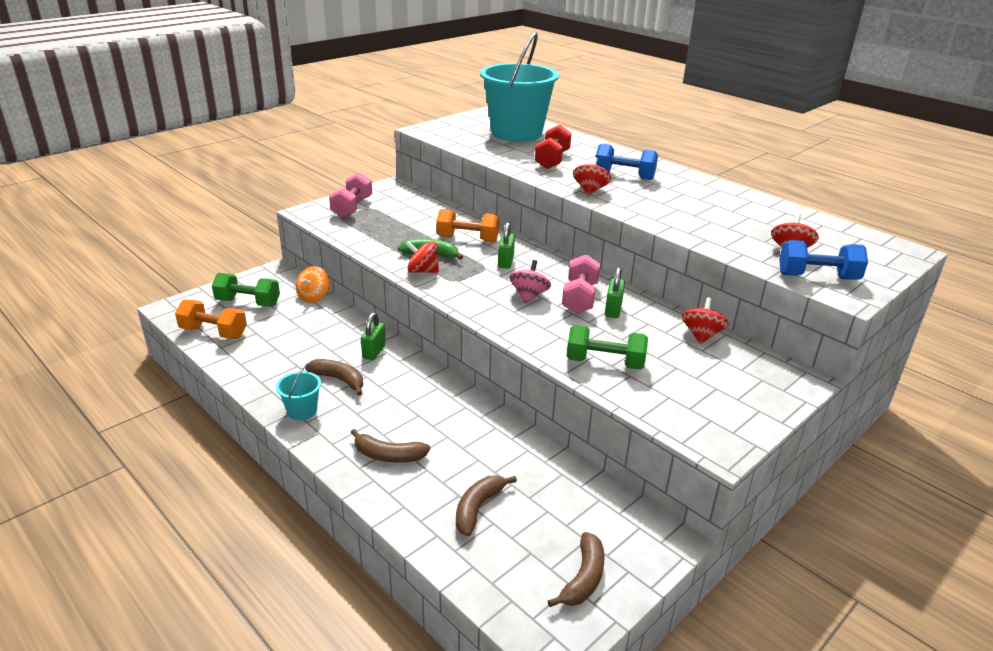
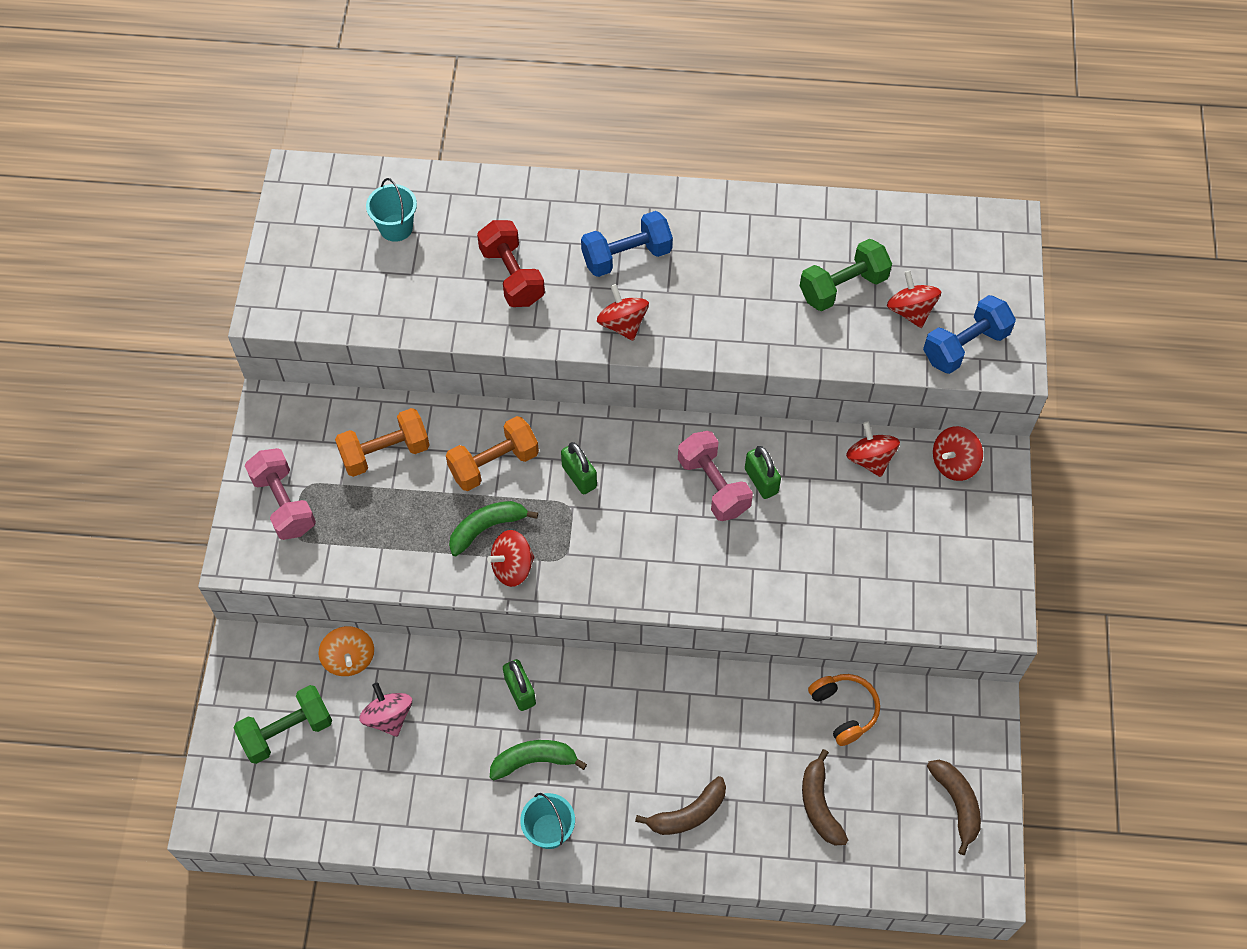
camera: 40 degrees left, 30 degrees up
orange dumbbell [175,300,247,339] -> orange dumbbell moved to [335,408,430,477]
brown banana [305,359,363,396] -> green banana [490,740,587,781]
turquoise bucket [480,32,559,142] -> turquoise bucket [366,178,417,242], size x0.40
pink spinning top [510,260,551,303] -> pink spinning top moved to [359,682,412,737]
green dumbbell [567,325,648,370] -> green dumbbell moved to [800,239,892,311]
none -> orange headphones [808,674,880,746]
none -> red spinning top [933,426,983,481]

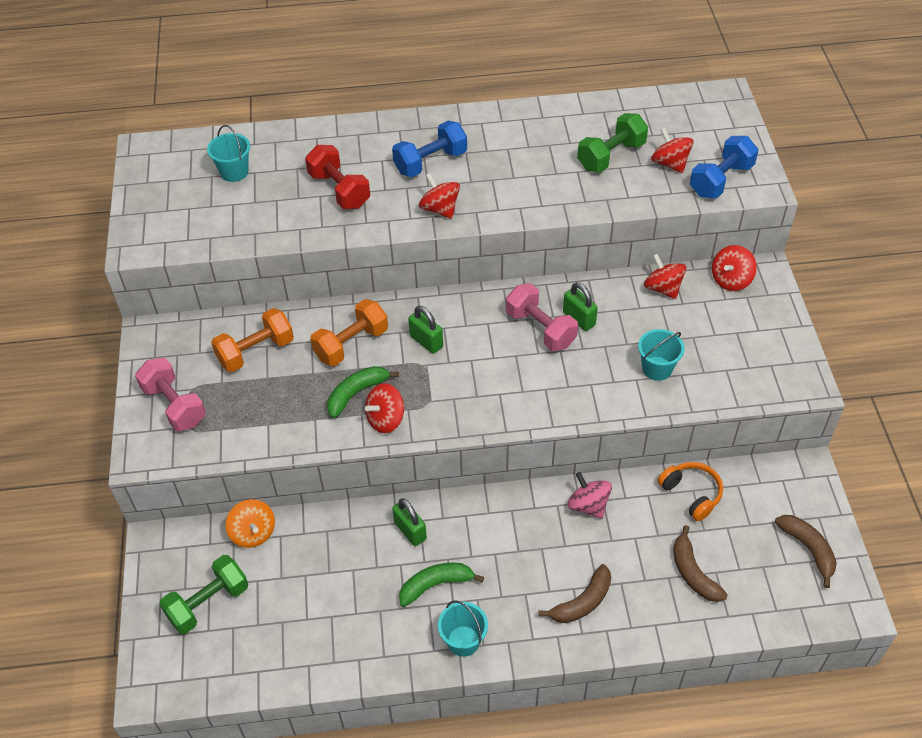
camera: 10 degrees left, 10 degrees down
pink spinning top [359,682,412,737] -> pink spinning top moved to [568,472,612,519]
none -> turquoise bucket [638,329,685,381]

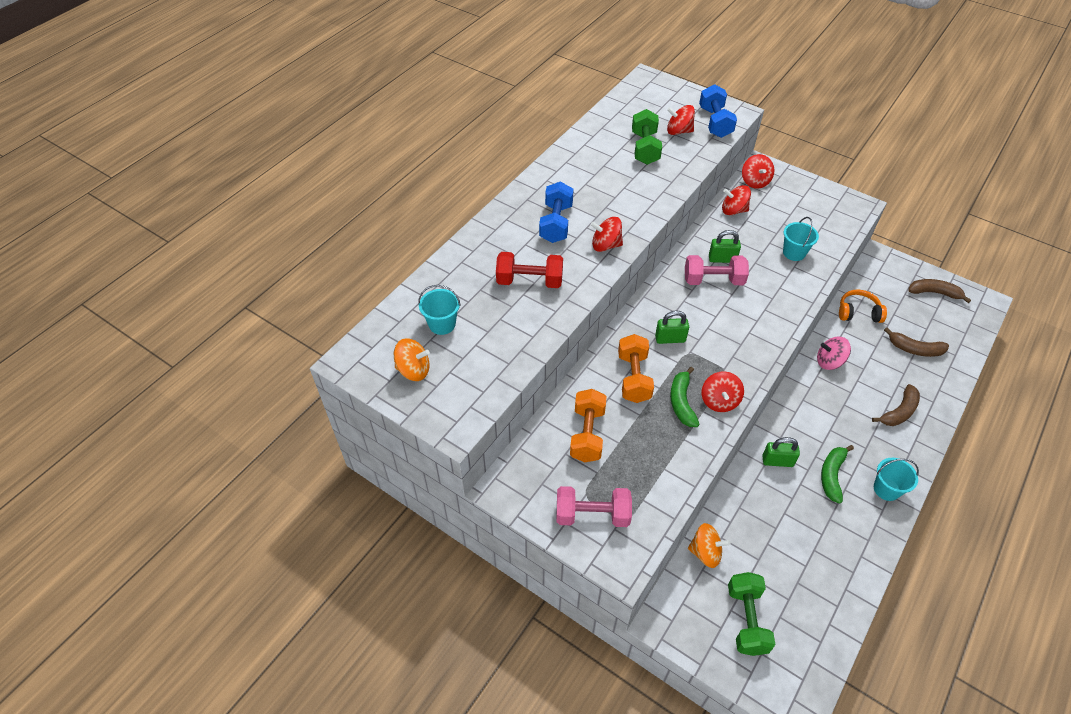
camera: 50 degrees left, 0 degrees up
brown banana [538,564,611,623] -> brown banana turned 45 degrees clockwise [872,384,920,426]
none -> orange spinning top [394,338,430,381]

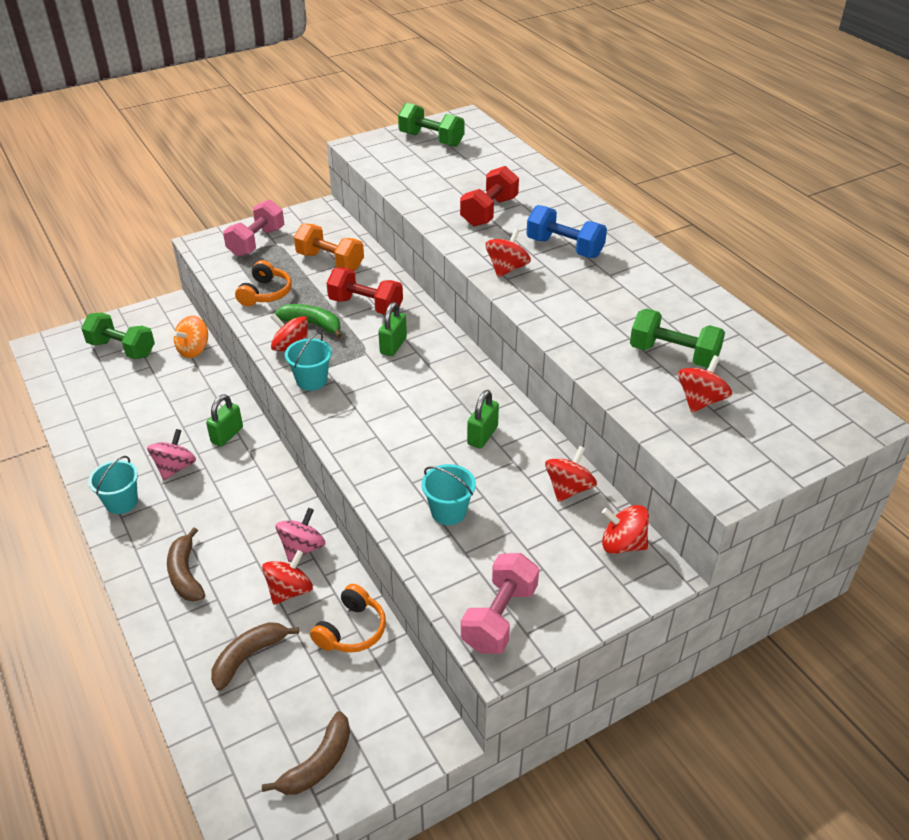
camera: 115 degrees right, 10 degrees down
orange spinning top [394,338,430,381] -> green dumbbell [398,103,464,147]
turquoise bucket [418,285,461,335] -> turquoise bucket moved to [285,332,332,391]
orange dumbbell [618,334,654,403] -> red dumbbell [327,268,403,315]
pink dumbbell [685,255,749,285] -> pink dumbbell moved to [461,553,539,654]
blue dumbbell [699,84,737,138] -> none
green banana [821,445,854,504] -> pink spinning top [147,429,196,480]
none -> orange headphones [235,260,292,306]
none -> red spinning top [262,550,313,605]

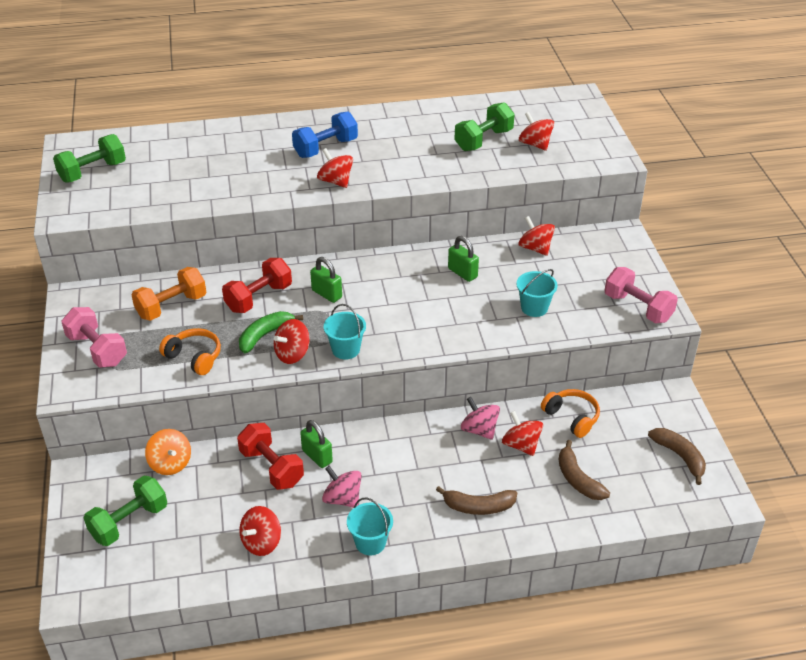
camera: 70 degrees left, 0 degrees up
red dumbbell [460,166,519,227] -> red dumbbell moved to [237,423,304,490]
red spinning top [602,505,649,554] -> red spinning top moved to [239,506,281,556]

